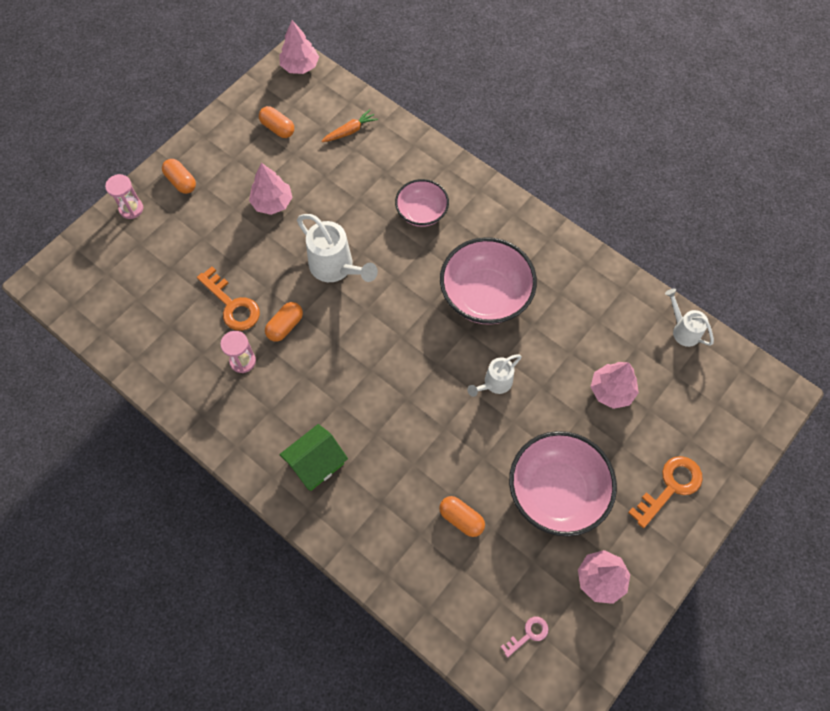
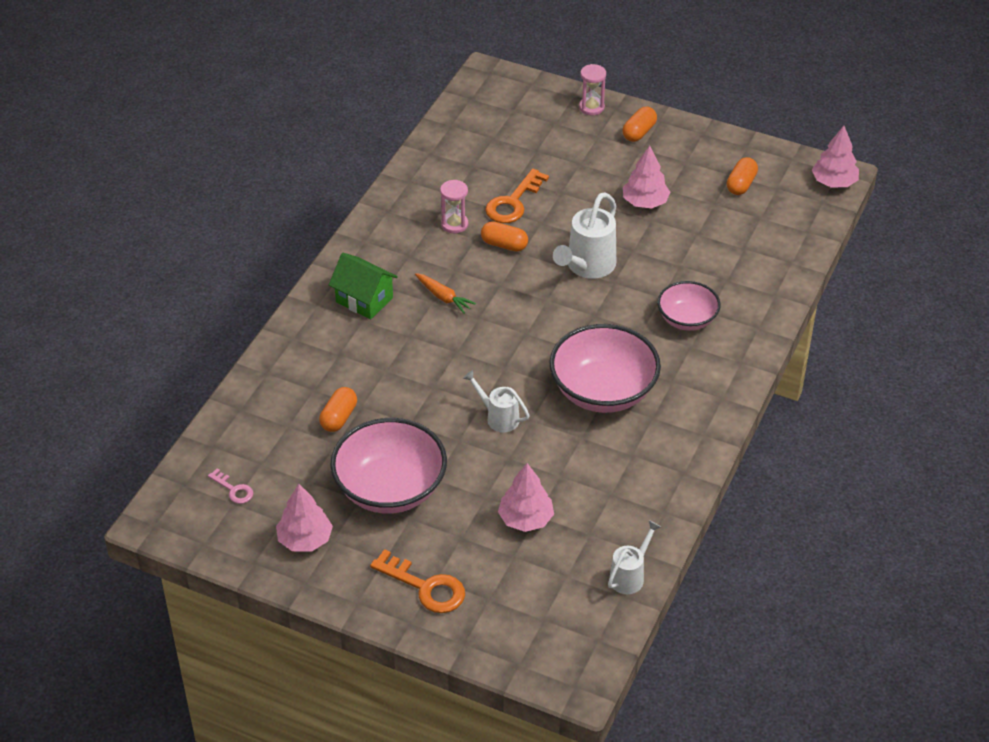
camera: 75 degrees right, 20 degrees down
orange carrot [321,109,378,142] -> orange carrot moved to [415,273,476,314]

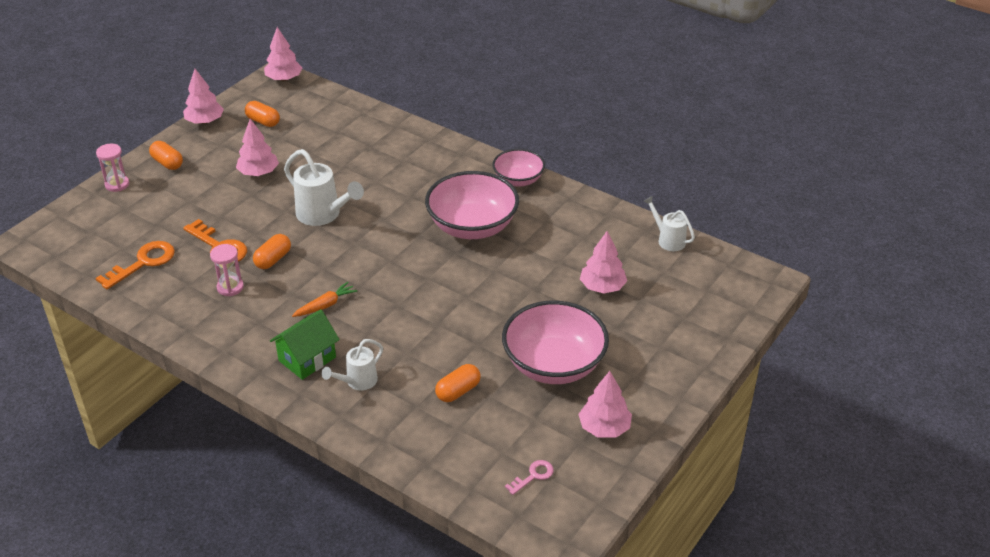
camera: 80 degrees left, 5 degrees down
orange capsule [319,387,357,432] -> orange capsule turned 75 degrees counterclockwise [435,364,481,402]
orange key [370,549,465,613] -> orange key moved to [96,241,175,289]
white watering can [463,370,529,432] -> white watering can moved to [322,339,383,390]
pink bowl [657,281,721,331] -> pink bowl moved to [492,149,545,187]
none -> pink tree [183,69,224,124]

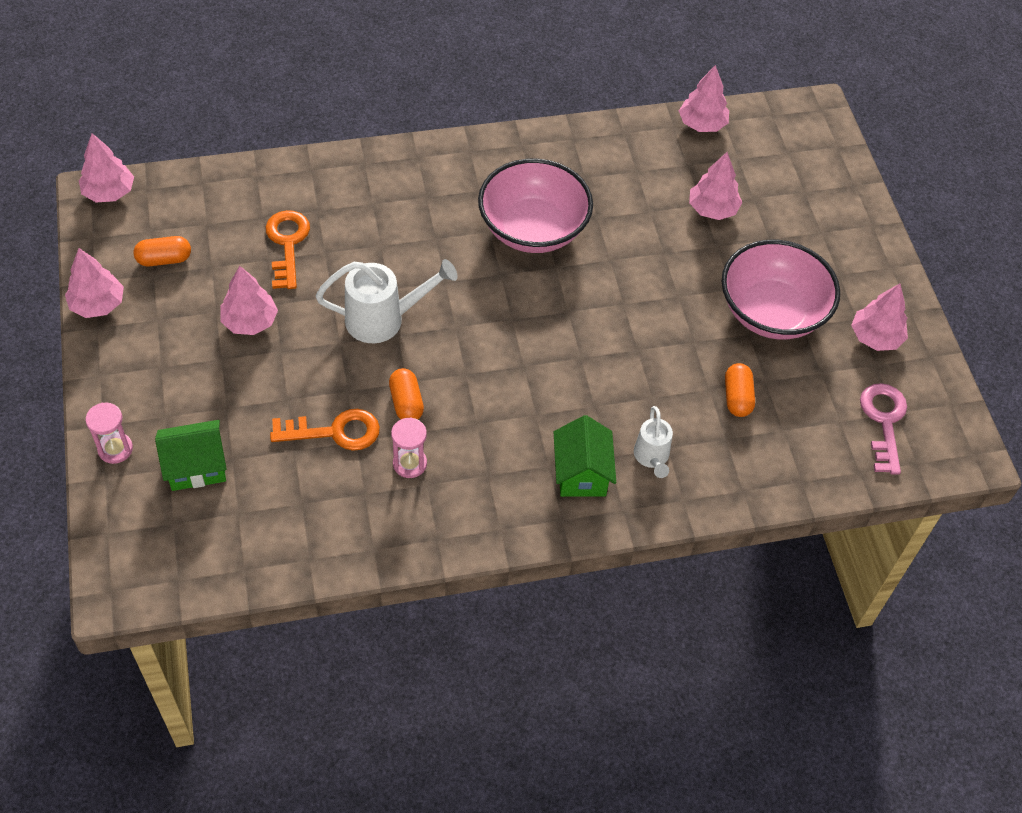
camera: 50 degrees left, 15 degrees up
orange key [96,241,175,289] -> orange key moved to [265,210,310,289]
orange capsule [149,141,183,170] -> none
orange carrot [292,282,357,317] -> none
pink bowl [492,149,545,187] -> none
pink key [505,460,554,495] -> pink key [860,383,907,475], size x1.81
white watering can [643,196,695,251] -> pink tree [679,65,729,132]
none -> green house [155,420,227,491]

